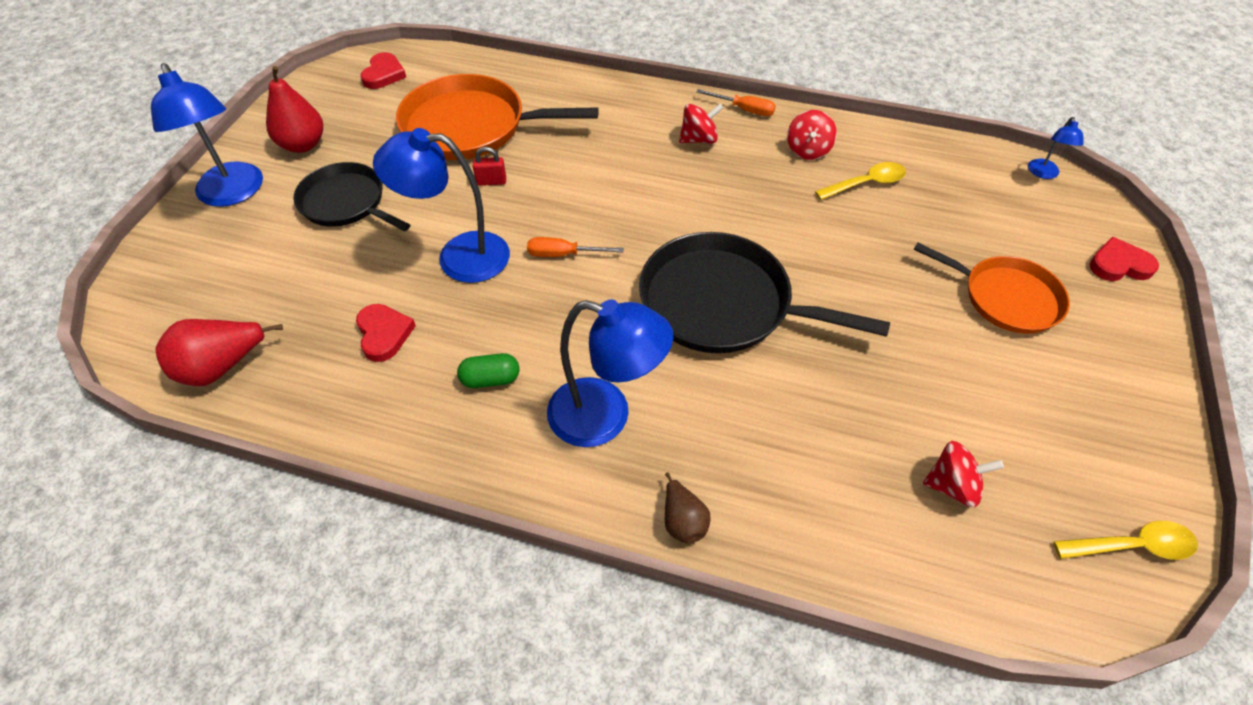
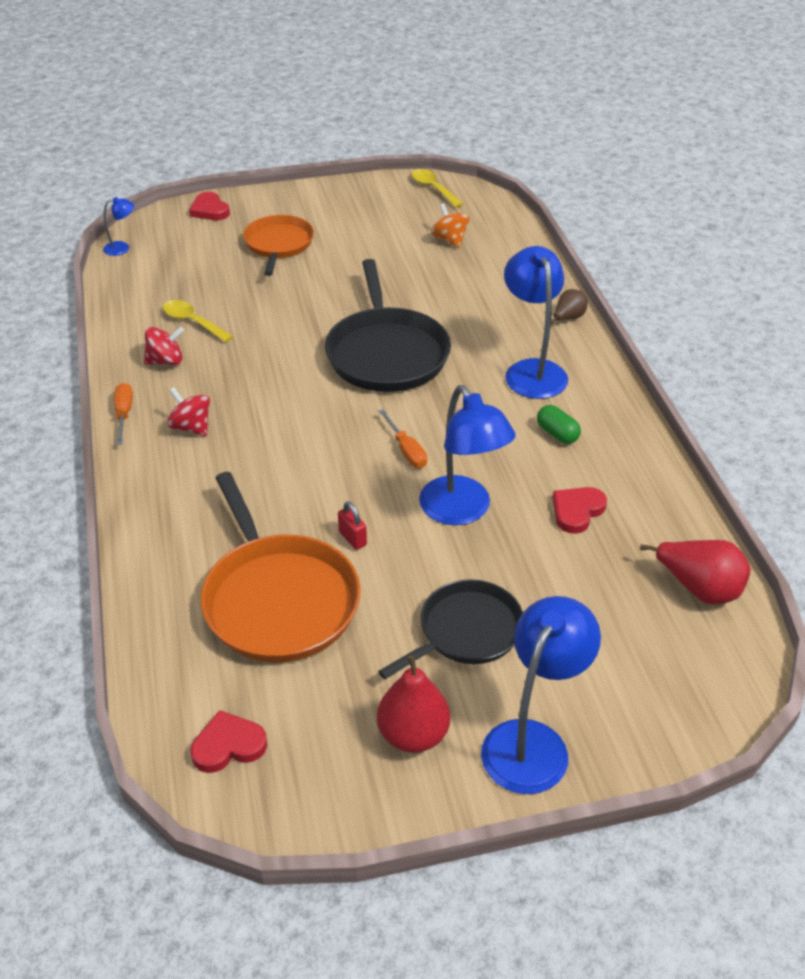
camera: 120 degrees left, 10 degrees down
black pan [293,162,410,231] -> black pan turned 135 degrees counterclockwise [378,579,523,679]
red spinning top [923,441,1004,507] -> orange spinning top [431,203,469,248]

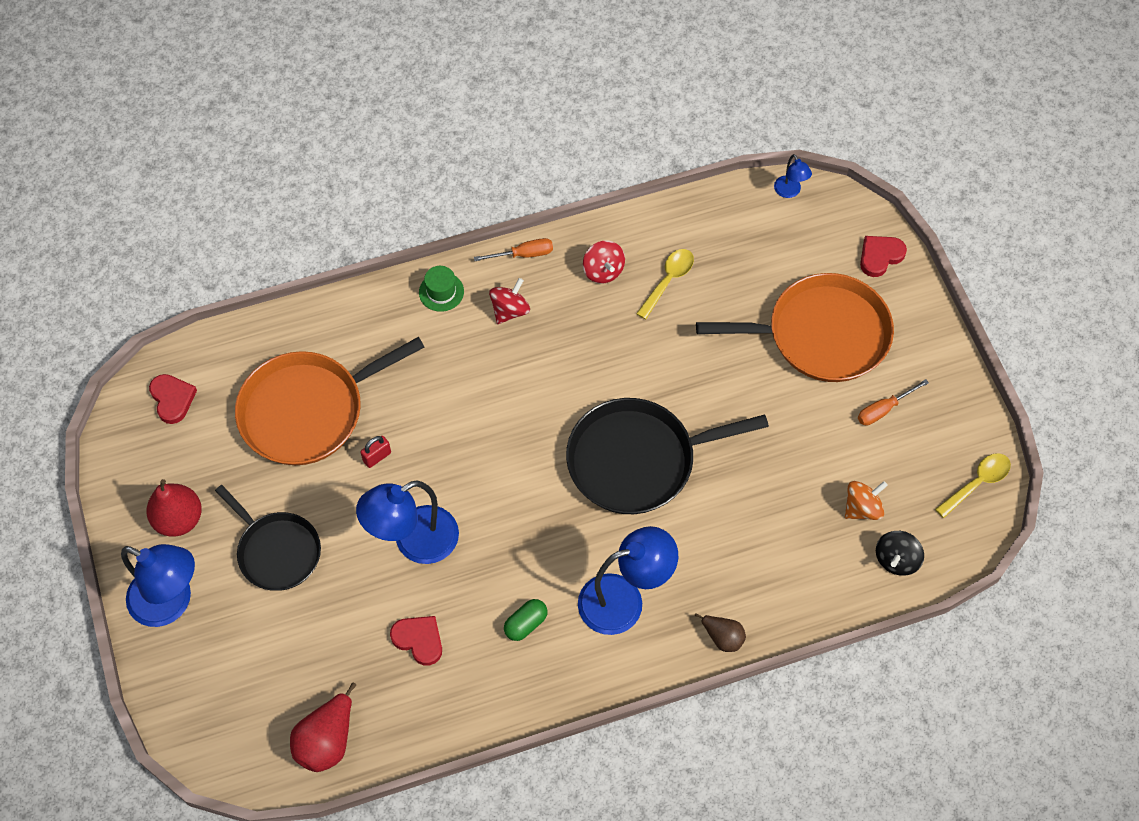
camera: 85 degrees right, 20 degrees up
orange pan [243,215,314,276] -> orange pan [696,273,894,382], size x1.56
orange screwdriver [379,409,427,468] -> orange screwdriver moved to [858,379,929,426]
none -> green hat [419,266,464,312]
none -> black spinning top [876,531,924,576]

